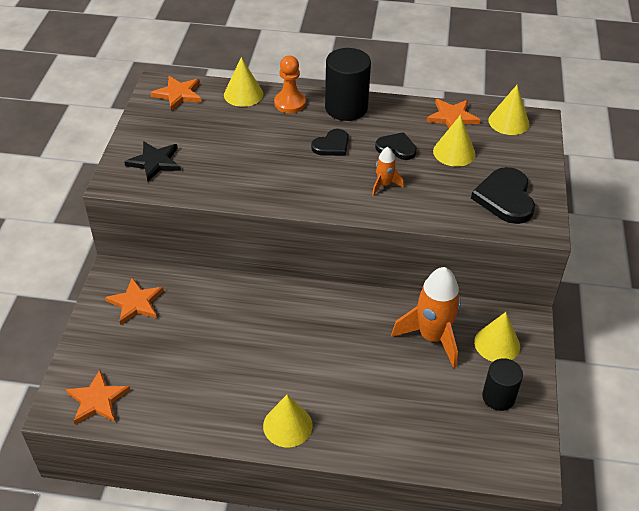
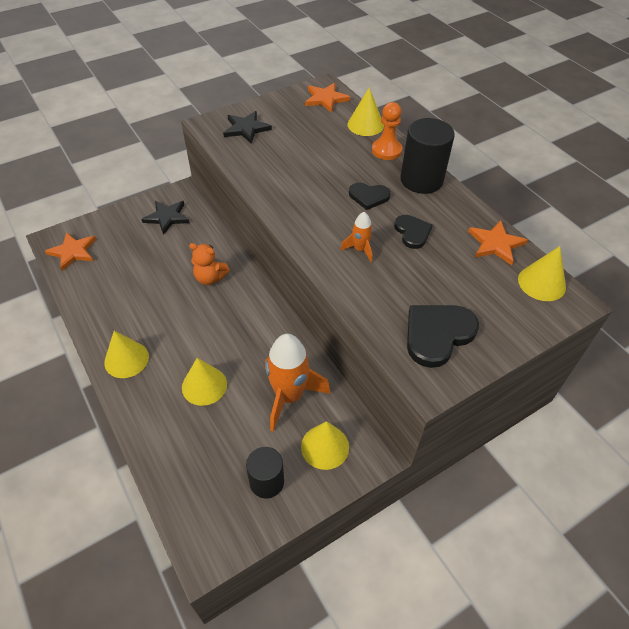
camera: 50 degrees right, 5 degrees up
orange star [105,278,164,325] -> black star [141,201,190,235]
yellow cone [433,115,476,167] -> yellow cone moved to [182,358,227,406]
none -> orange teddy bear [189,243,230,285]

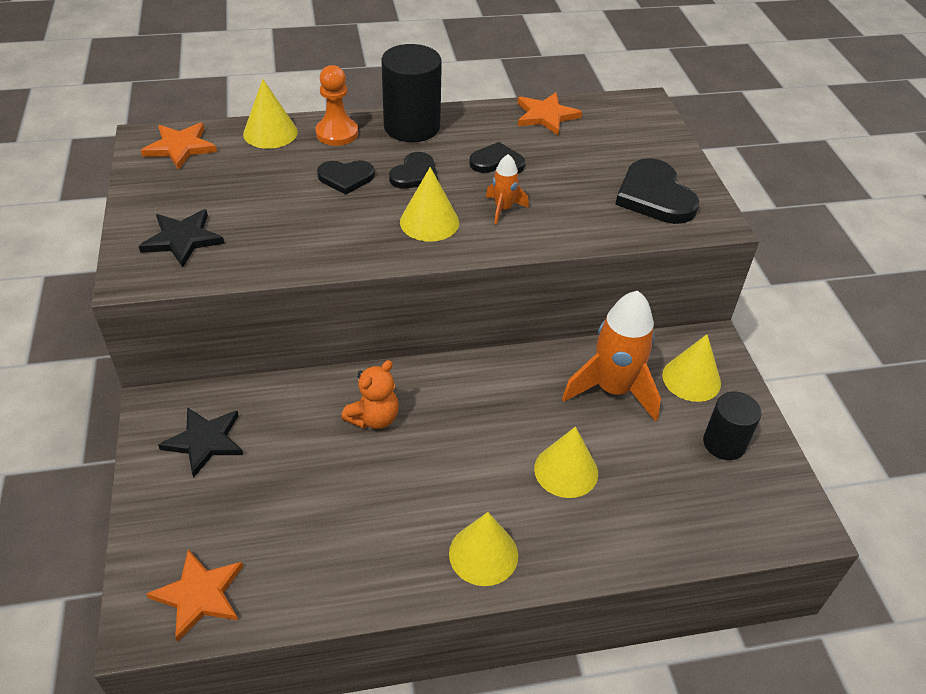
camera: 70 degrees left, 5 degrees down
yellow cone [518,246,566,301] -> yellow cone moved to [400,167,459,242]
none -> black heart [317,160,375,195]

